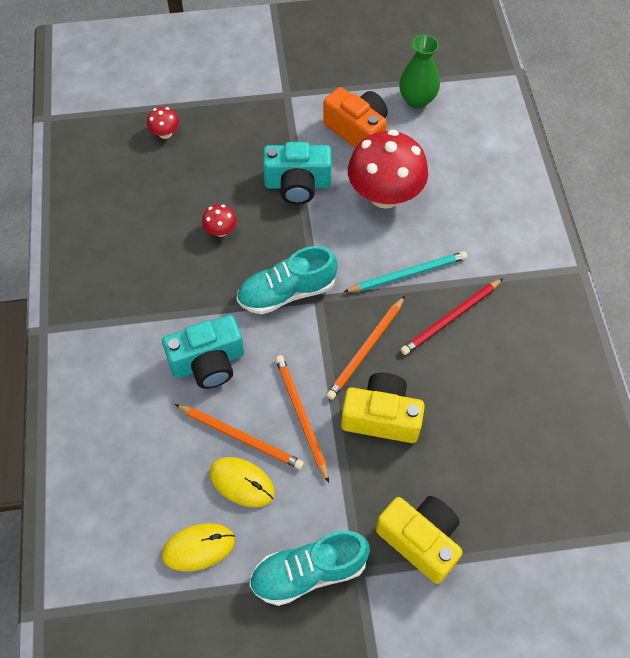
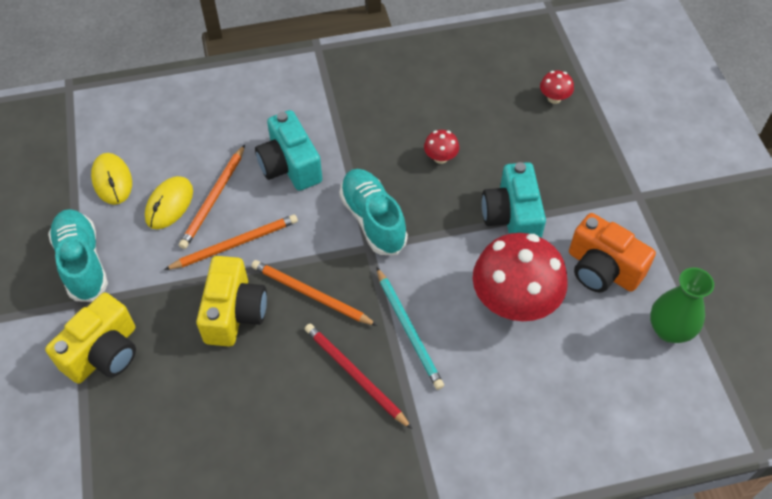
camera: 85 degrees right, 5 degrees down
orange camera [323,87,388,148] -> orange camera turned 90 degrees clockwise [569,213,656,293]

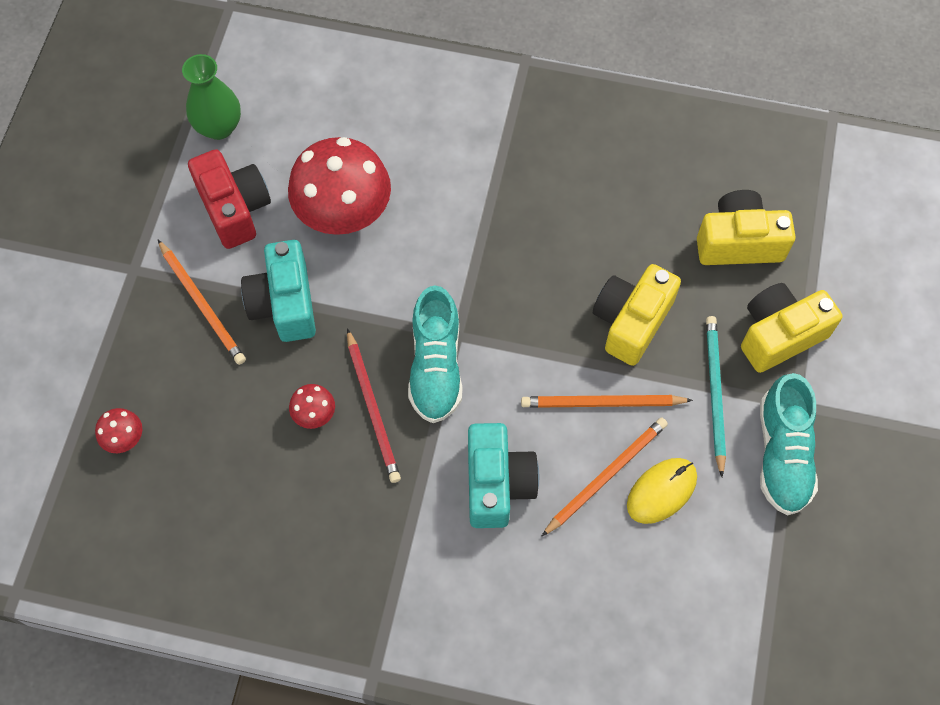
camera: 155 degrees left, 10 degrees up
yellow mouse [91,153,132,205] -> none
orange pencil [251,260,378,326] -> orange pencil moved to [158,240,246,365]
red pencil [305,324,412,429] -> red pencil moved to [347,328,401,483]
turquoise pencil [376,267,444,390] -> turquoise pencil moved to [706,316,726,477]
turquoise camera [482,162,546,238] -> turquoise camera turned 150 degrees clockwise [241,240,316,342]
orange camera [569,213,656,293] -> red camera [188,149,271,249]
none -> yellow camera [697,190,796,265]

